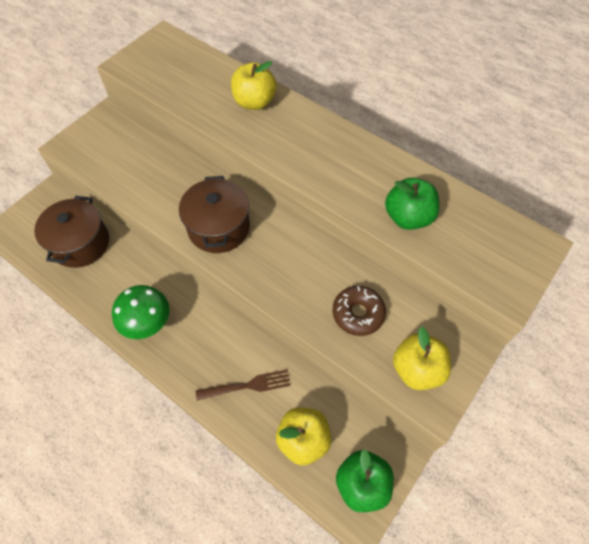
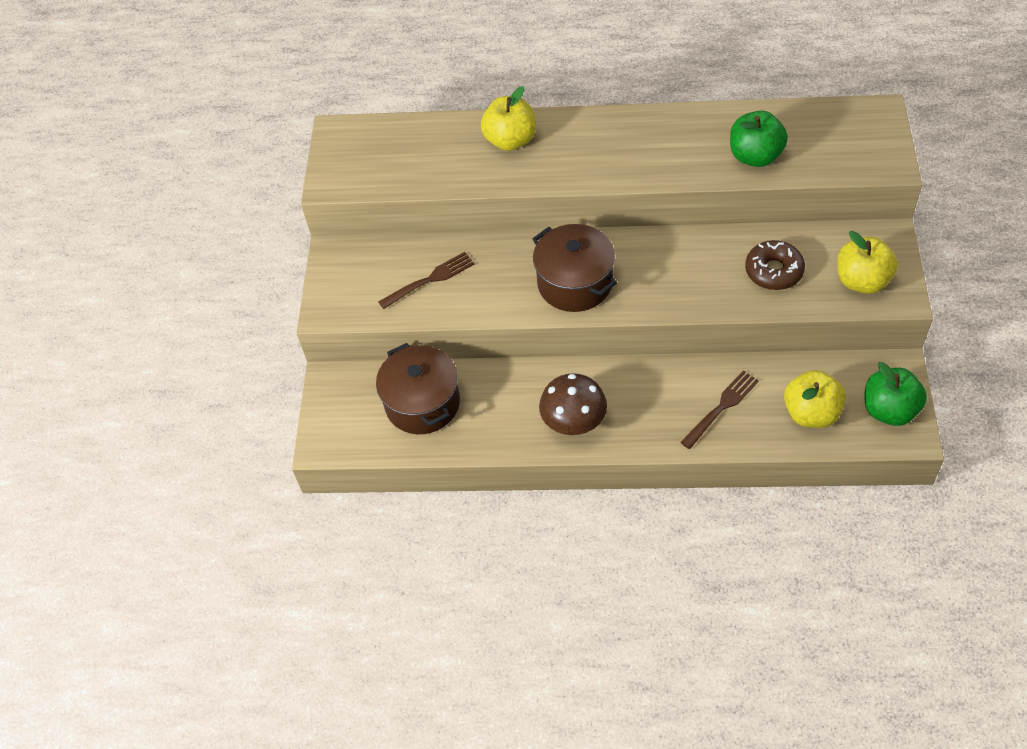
camera: 30 degrees left, 5 degrees down
green mushroom [112,285,169,339] -> brown mushroom [539,373,607,435]
none -> brown fork [379,252,475,309]

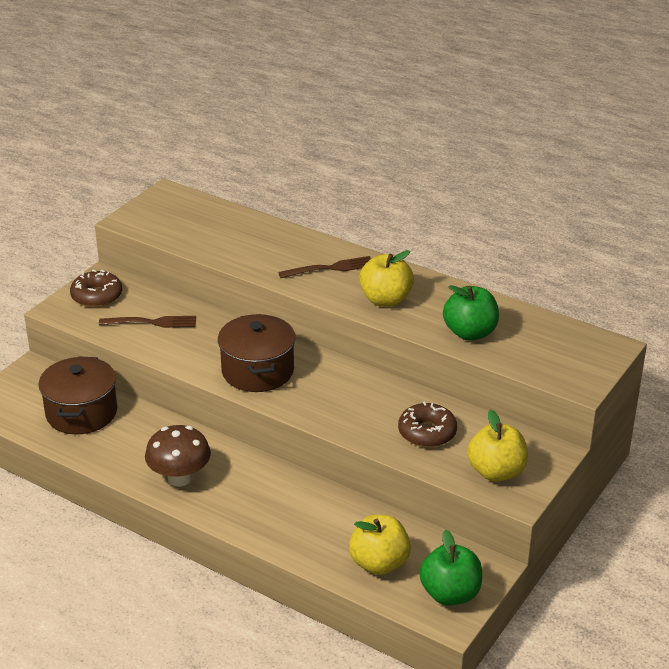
camera: 25 degrees right, 20 degrees down
yellow apple [481,86,536,151] -> yellow apple moved to [359,250,414,307]
brown fork [680,370,759,449] -> brown fork moved to [278,256,371,278]
none -> brown donut [70,270,122,308]

